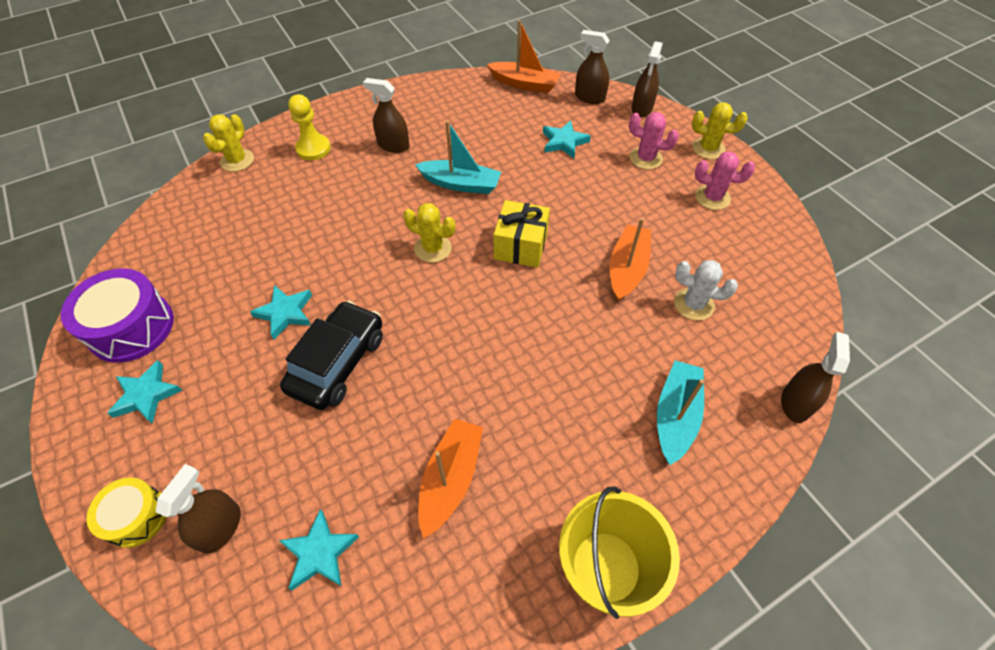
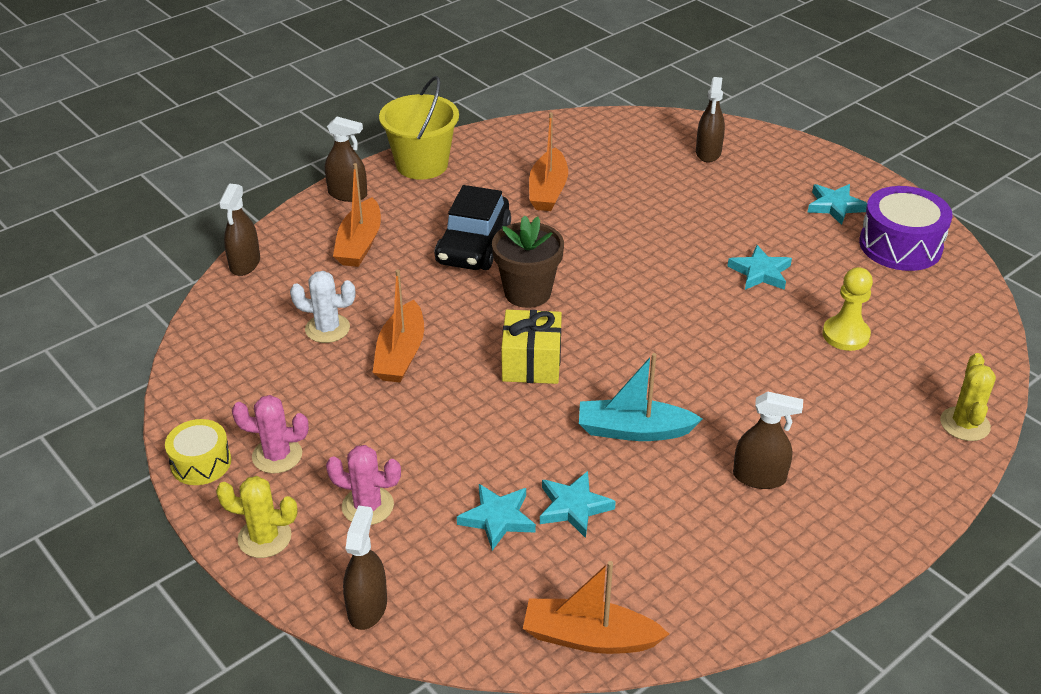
camera: 170 degrees right, 15 degrees down
yellow drum [87,477,166,548] -> yellow drum moved to [165,419,231,485]
turquoise star [279,509,359,590] -> turquoise star moved to [540,471,616,538]
black car [280,300,383,410] -> black car moved to [435,185,511,270]
yellow pawn [288,94,331,160] -> yellow pawn moved to [822,267,873,351]
yellow cactus [403,203,455,263] -> none
brown spray bottle [575,30,610,104] -> brown spray bottle moved to [325,117,367,202]
turquoise boat [657,360,704,465] -> orange boat [333,163,381,267]
none -> brown flower pot [492,215,564,308]

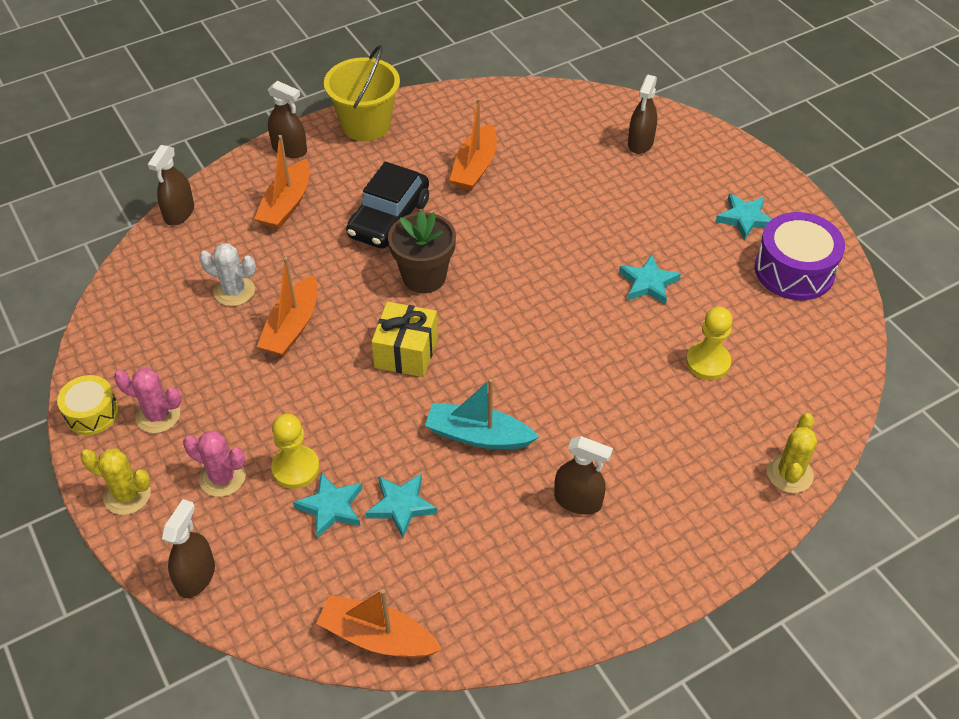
camera: 10 degrees right, 10 degrees up
none -> yellow pawn [271,414,320,489]

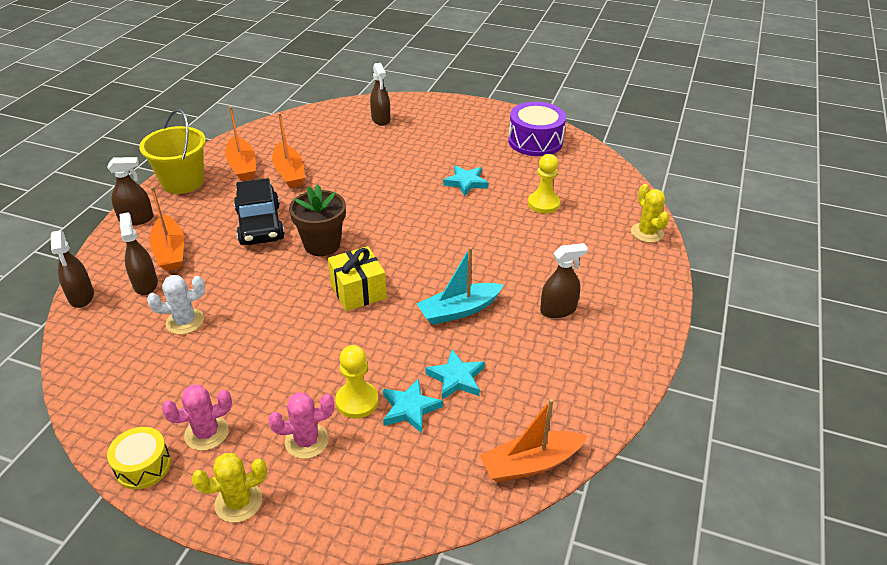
camera: 40 degrees left, 10 degrees down
brown spray bottle [162,499,215,598] -> brown spray bottle moved to [120,213,158,295]
orange boat [257,257,317,356] -> orange boat moved to [225,106,256,181]
turquoise star [716,193,772,240] -> none

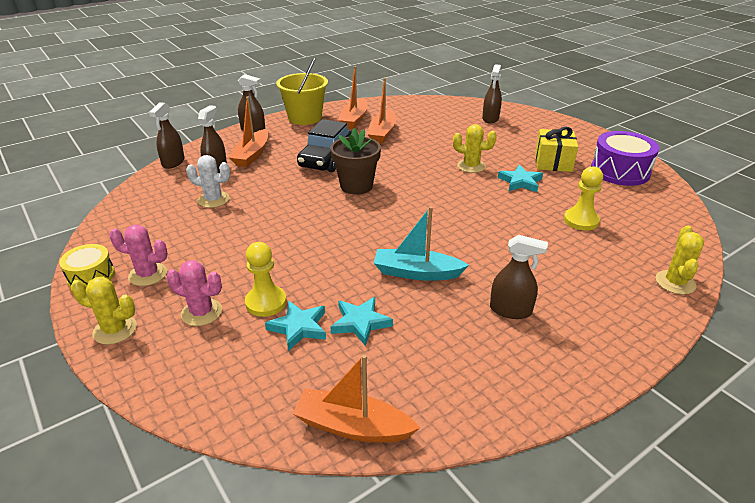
camera: 35 degrees right, 5 degrees down
yellow gift [328,246,387,311] -> yellow gift moved to [535,127,578,172]
none -> yellow cactus [453,124,497,173]

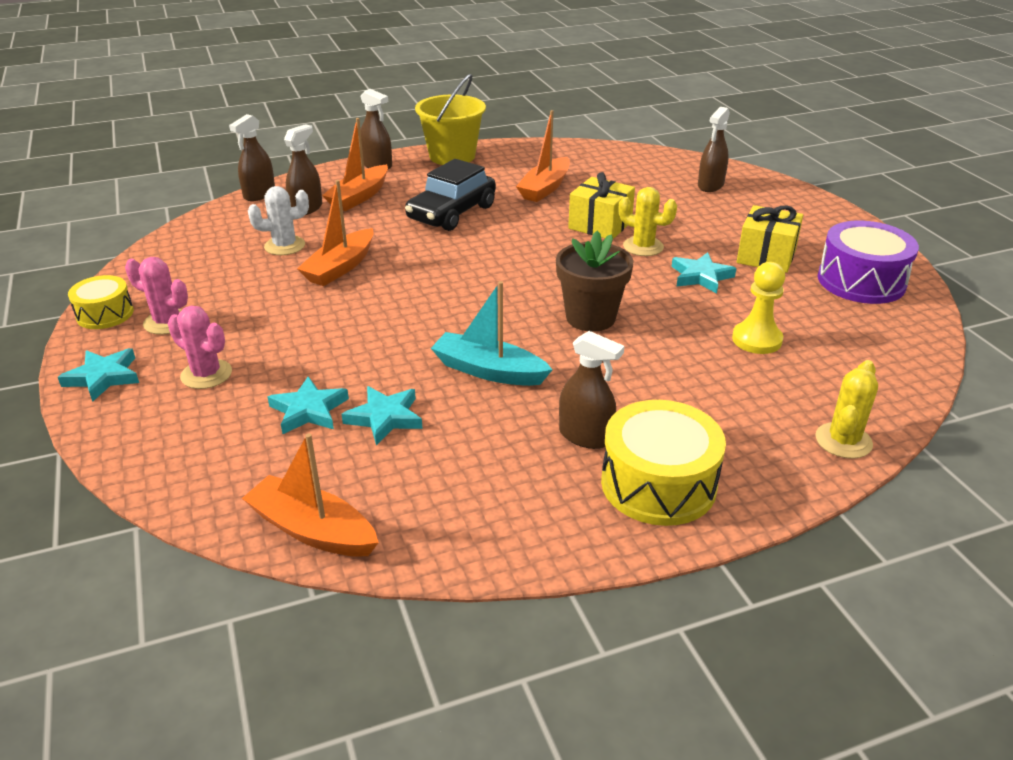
camera: 15 degrees right, 0 degrees up
yellow cactus [71,277,137,345] -> turquoise star [58,348,139,402]
white cactus [186,155,230,208] -> white cactus turned 45 degrees counterclockwise [248,186,309,255]
yellow pawn [245,242,287,317] -> none
brown flower pot [330,128,381,195] -> brown flower pot moved to [556,231,633,332]
orange boat [338,66,368,129] -> orange boat moved to [297,180,374,286]
none -> yellow gift [568,172,635,239]
none -> yellow drum [601,400,726,526]

